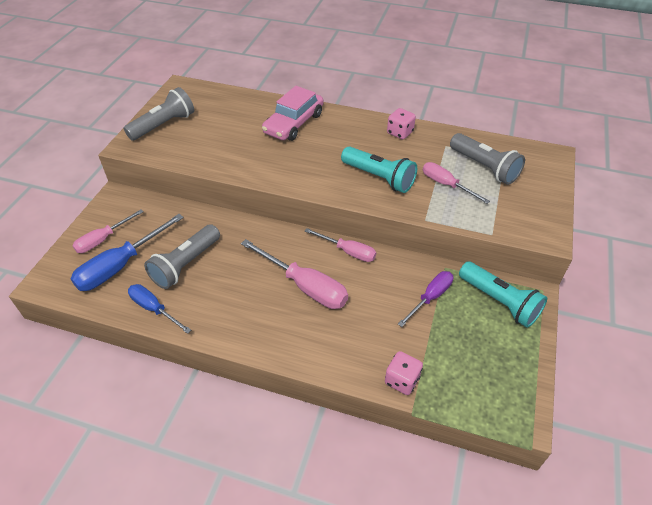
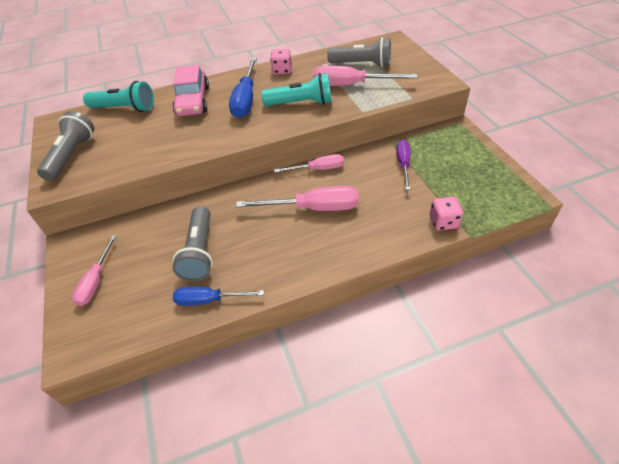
camera: 35 degrees left, 0 degrees up
blue screwdriver [71,214,184,291] -> blue screwdriver moved to [229,57,257,118]
pink screwdriver [423,162,490,204] -> pink screwdriver [313,66,418,86], size x1.58
turquoise flashlight [459,261,547,328] -> turquoise flashlight moved to [83,81,154,112]

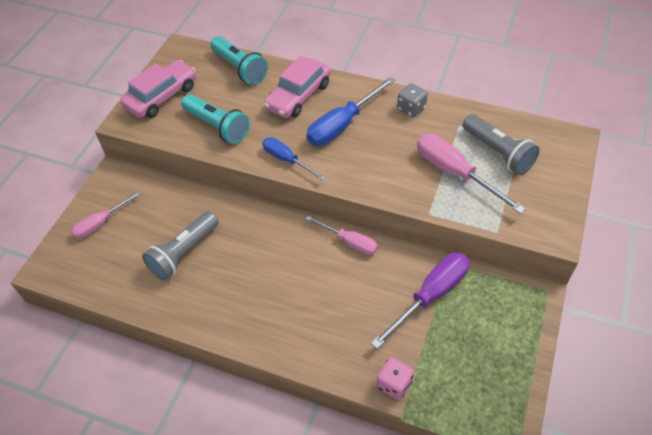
camera: 40 degrees right, 5 degrees up
grey flashlight [37,111,95,181] -> pink car [121,60,196,118]
blue screwdriver [173,287,264,306] -> blue screwdriver moved to [262,137,326,181]
pink screwdriver [236,186,359,211] -> none
turquoise flashlight [261,73,332,106] -> turquoise flashlight moved to [181,94,250,144]
pink dice [270,49,292,75] -> grey dice [397,83,428,118]
purple screwdriver [396,140,411,190] -> purple screwdriver [371,253,469,349], size x1.58

